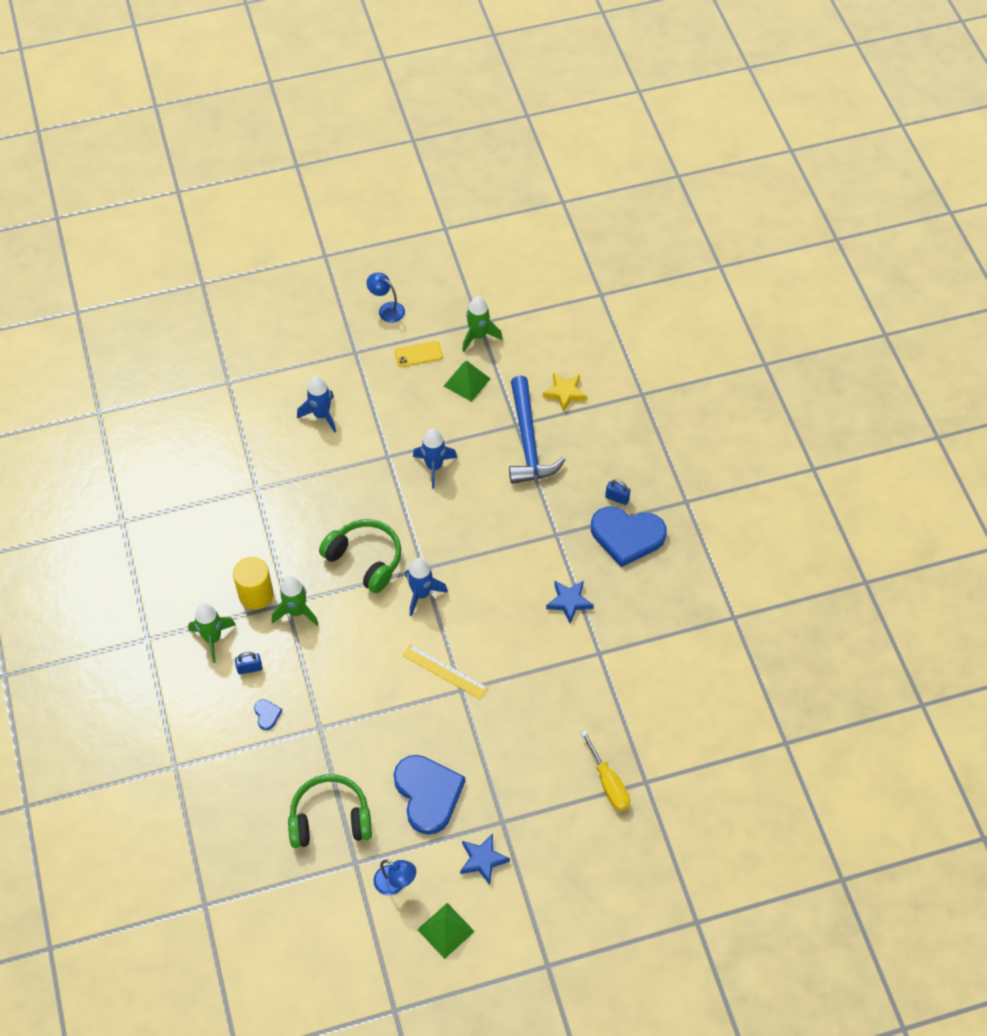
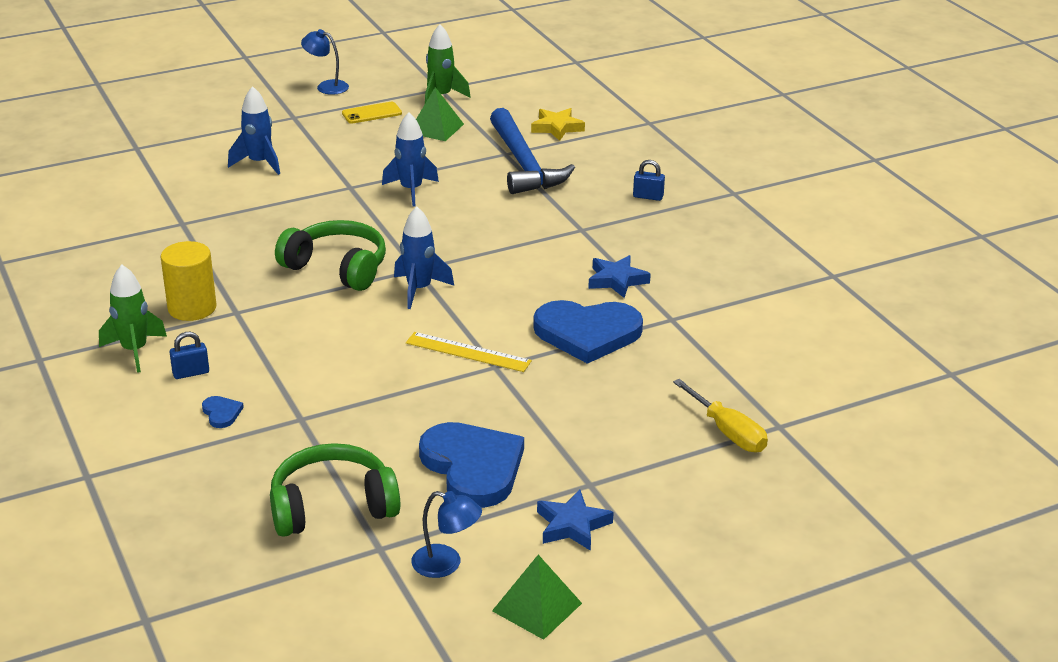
camera: 10 degrees left, 25 degrees down
green rocket [272,576,319,626] -> none
blue heart [591,506,667,567] -> blue heart moved to [533,300,643,364]

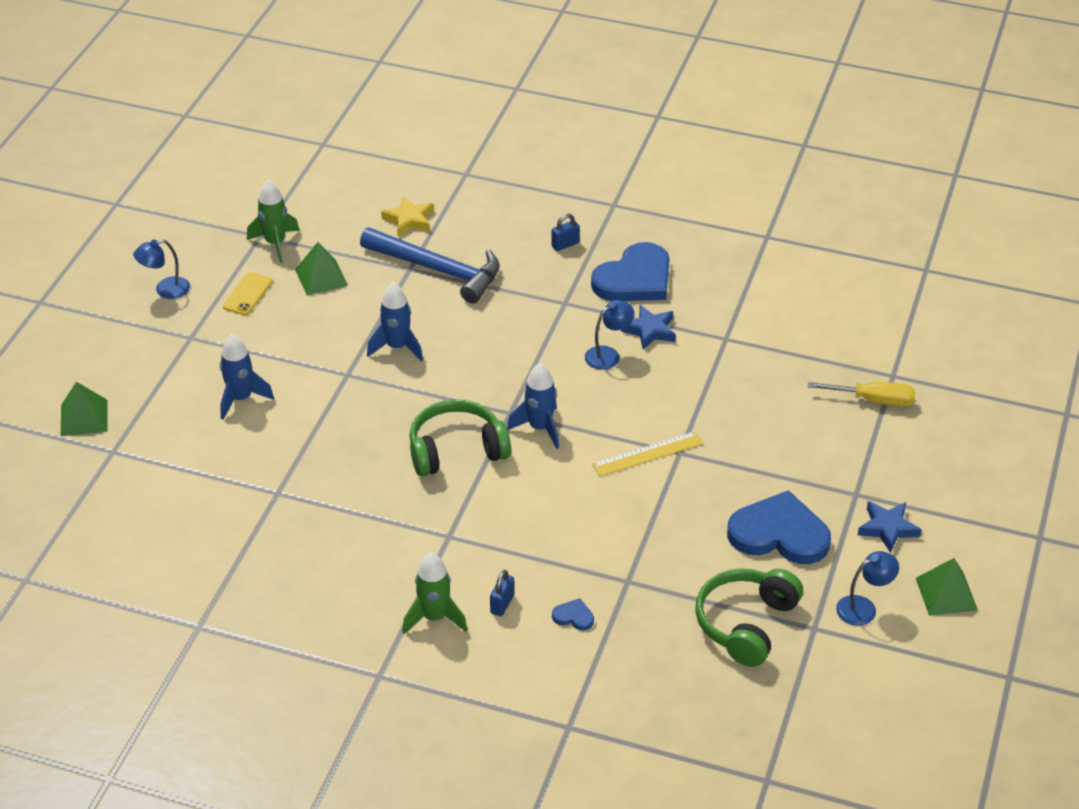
camera: 45 degrees left, 10 degrees up
yellow cylinder [161,241,216,321] -> none
blue heart [533,300,643,364] -> blue heart moved to [591,242,670,301]
none -> green pyramid [61,382,107,436]
none -> blue lamp [585,300,635,370]

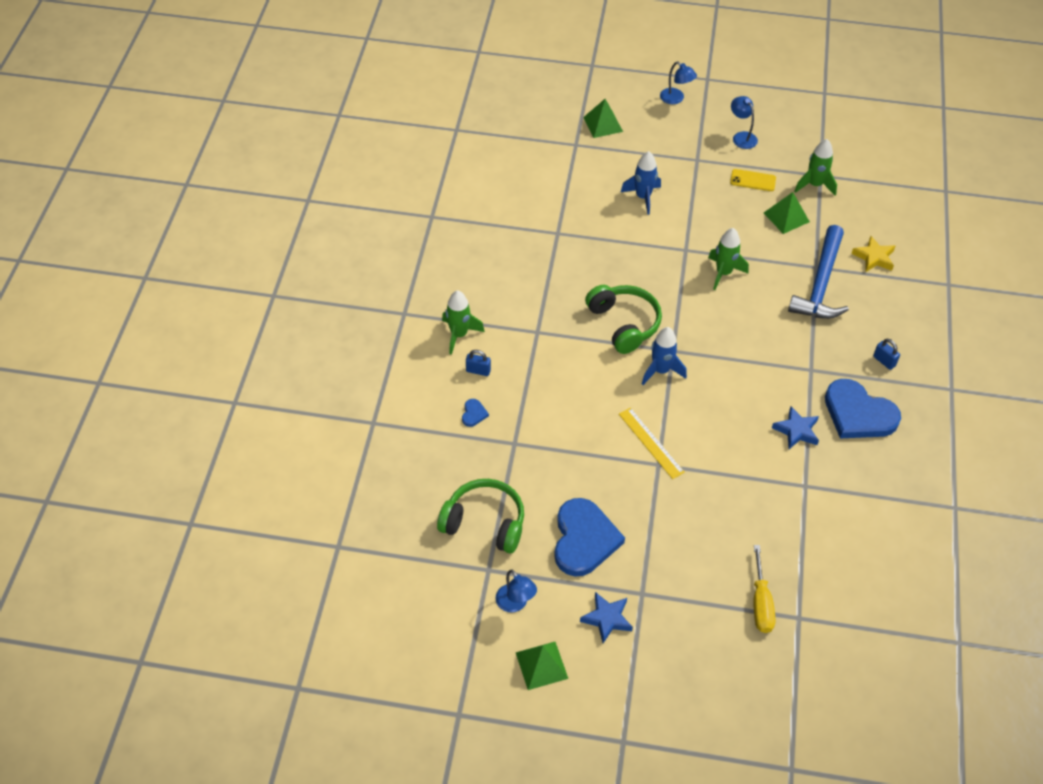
camera: 80 degrees right, 10 degrees up
blue rocket [367,282,423,361] -> green rocket [708,228,749,290]
blue lamp [585,300,635,370] -> blue lamp moved to [660,62,697,104]

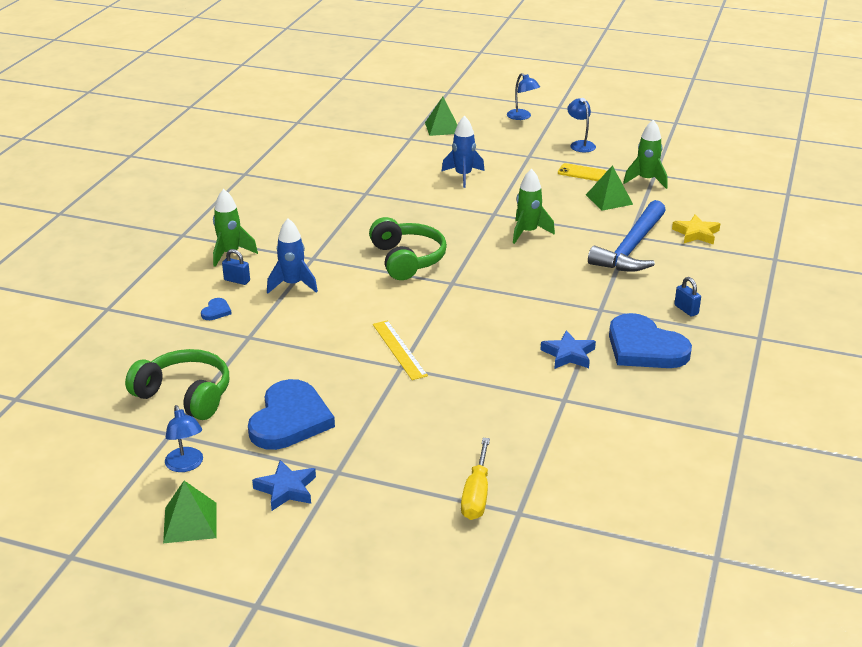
camera: 10 degrees right, 20 degrees down
blue rocket [642,327,687,385] -> blue rocket moved to [267,218,318,293]

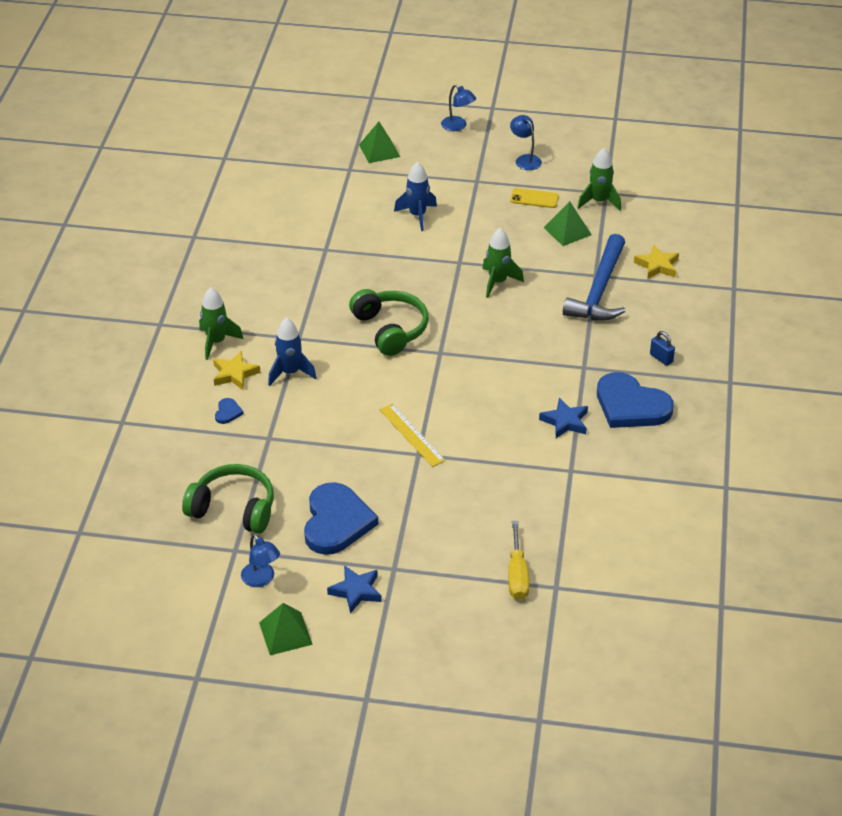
camera: 10 degrees left, 10 degrees up
blue padlock [222,249,250,285] -> yellow star [213,351,260,390]

